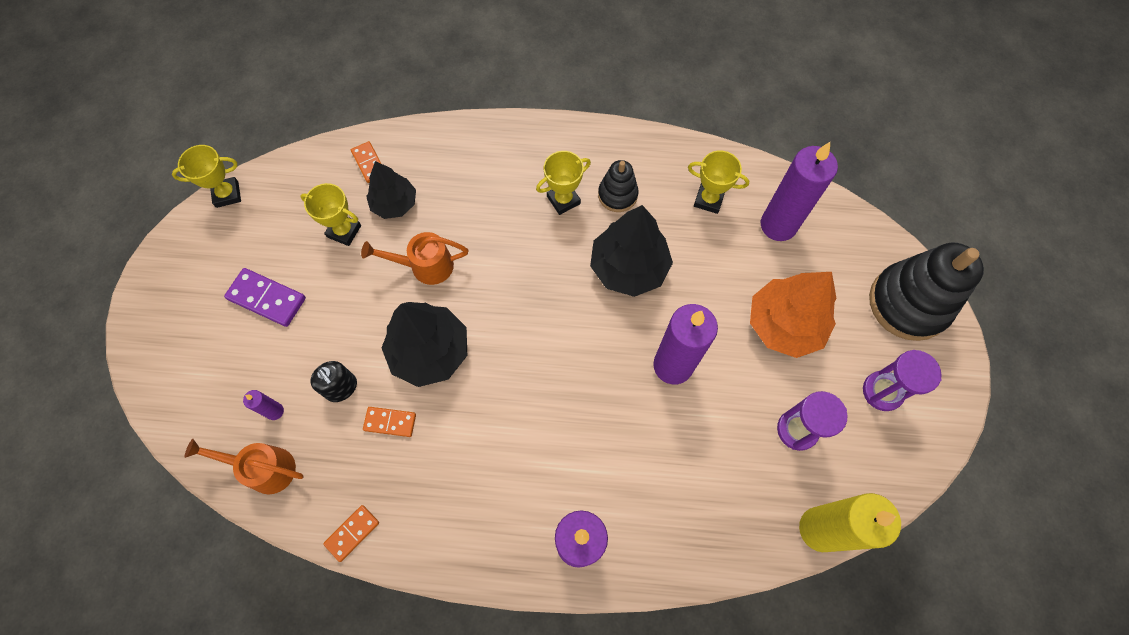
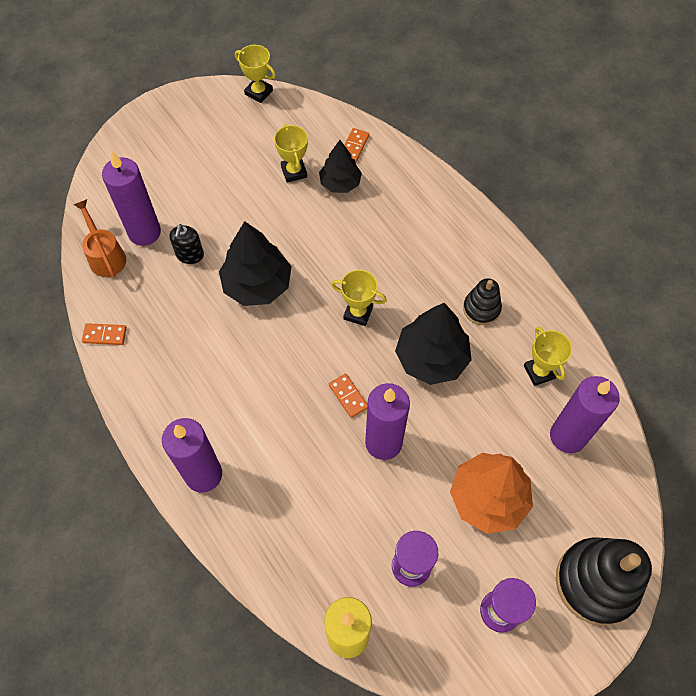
camera: 50 degrees right, 5 degrees down
purple domino [224,268,306,327] -> none
purple candle [243,390,284,420] -> purple candle [102,151,161,246], size x2.29
orange watering can [361,232,468,285] -> none
orange domino [363,407,416,437] -> orange domino moved to [329,374,368,418]
yellow trophy [536,151,591,215] -> yellow trophy moved to [331,270,387,326]

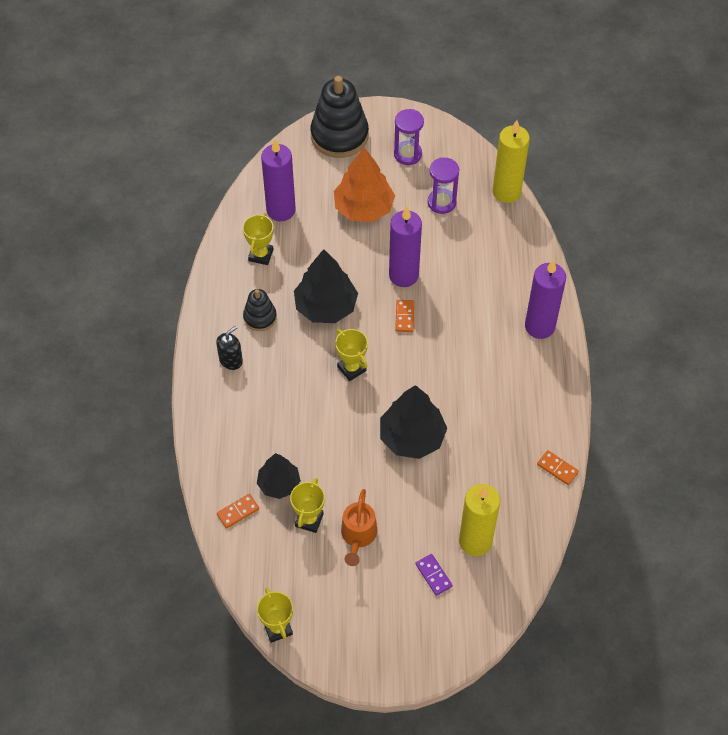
camera: 145 degrees left, 5 degrees down
orange watering can [74,199,126,277] -> orange watering can moved to [341,489,377,566]
purple candle [102,151,161,246] -> yellow candle [459,484,500,556]
black soap dispenser [169,224,204,264] -> black soap dispenser moved to [216,326,243,370]
none -> purple domino [415,554,453,596]

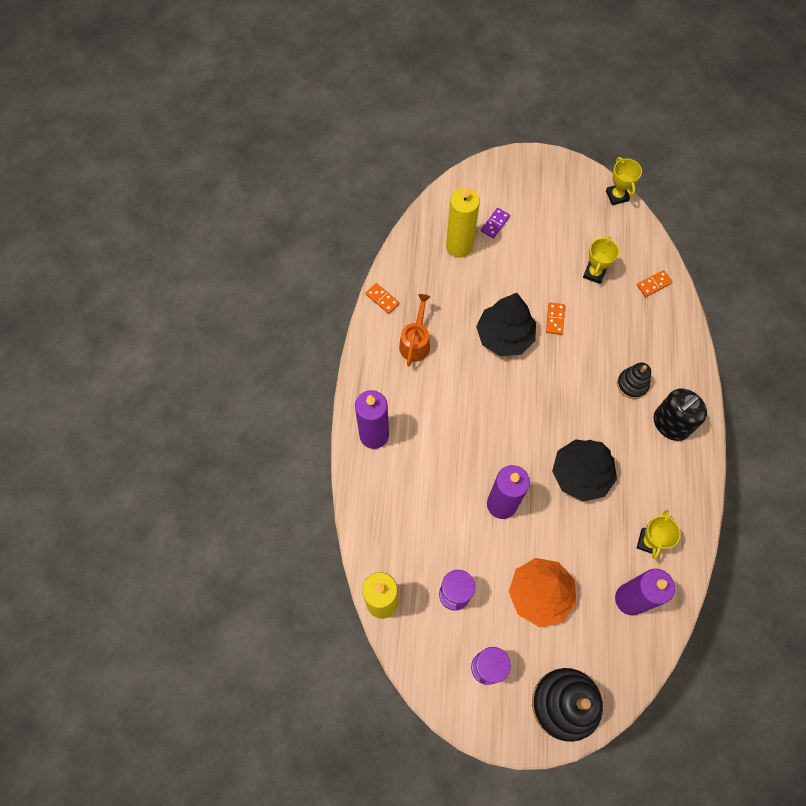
camera: 175 degrees left, 10 degrees up
black soap dispenser [216,326,243,370] -> black soap dispenser [653,388,707,441], size x1.63
black stacking toy [243,289,277,331] -> black stacking toy moved to [617,363,651,399]
black tree [257,453,301,499] -> none
yellow trophy [335,329,368,381] -> none
orange watering can [341,489,377,566] -> orange watering can moved to [399,294,430,366]
orange domino [395,300,414,332] -> orange domino moved to [546,303,565,335]
purple domino [415,554,453,596] -> purple domino turned 60 degrees clockwise [481,208,510,238]

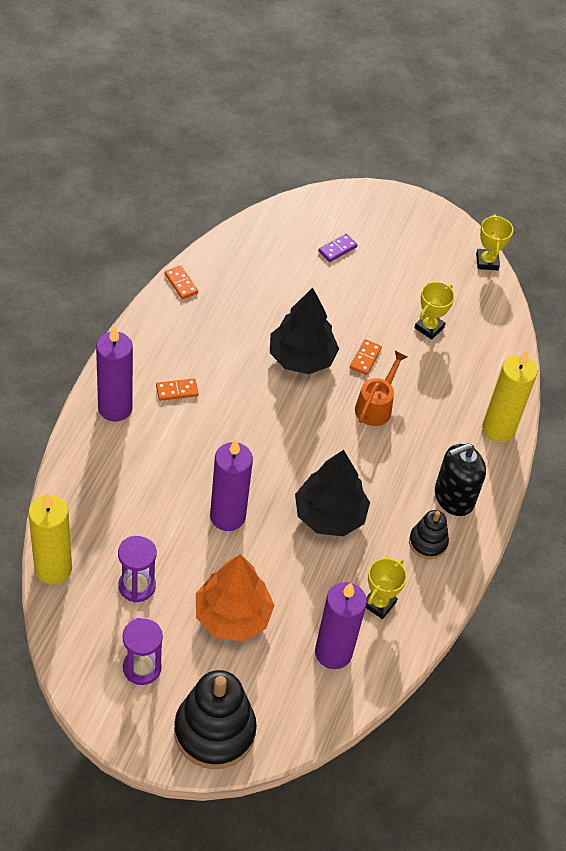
camera: 10 degrees right, 15 degrees down
orange watering can [399,294,430,366] -> orange watering can moved to [355,351,407,426]
yellow candle [446,185,480,258] -> yellow candle moved to [482,350,538,442]
black stacking toy [617,363,651,399] -> black stacking toy moved to [409,510,449,559]
orange domino [637,270,673,297] -> orange domino moved to [156,378,199,401]

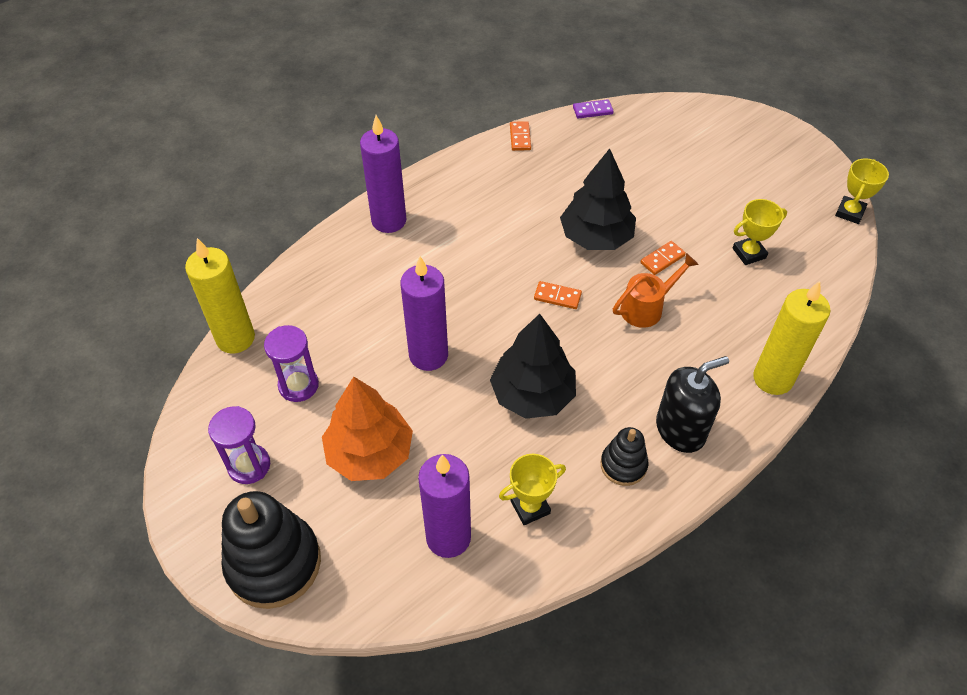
camera: 35 degrees right, 0 degrees up
orange domino [156,378,199,401] -> orange domino moved to [534,281,582,309]
purple domino [318,234,358,262] -> purple domino moved to [573,99,614,119]
black soap dispenser [435,443,486,516] -> black soap dispenser turned 150 degrees clockwise [656,356,729,453]

